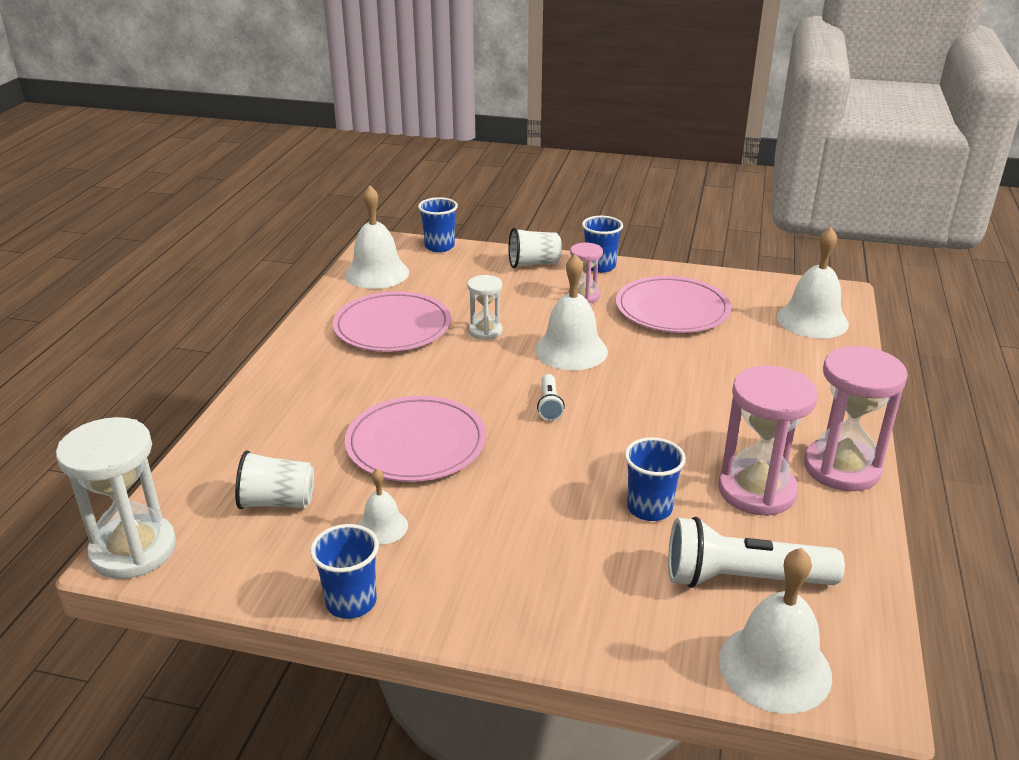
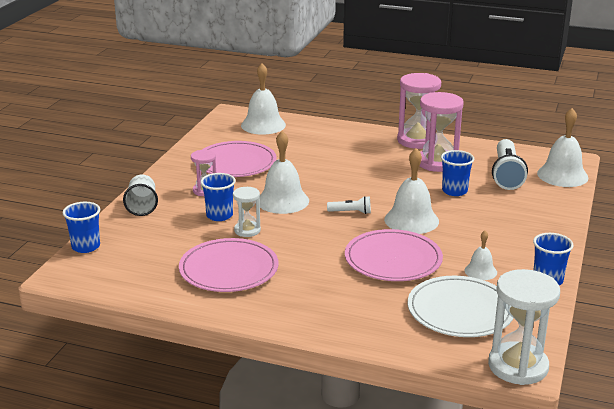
camera: 85 degrees left, 5 degrees down
white cup [235,451,314,509] -> white plate [408,276,513,337]
white bell [345,186,409,289] -> white bell moved to [384,148,439,234]
blue cup [582,216,623,273] -> blue cup moved to [200,173,236,221]

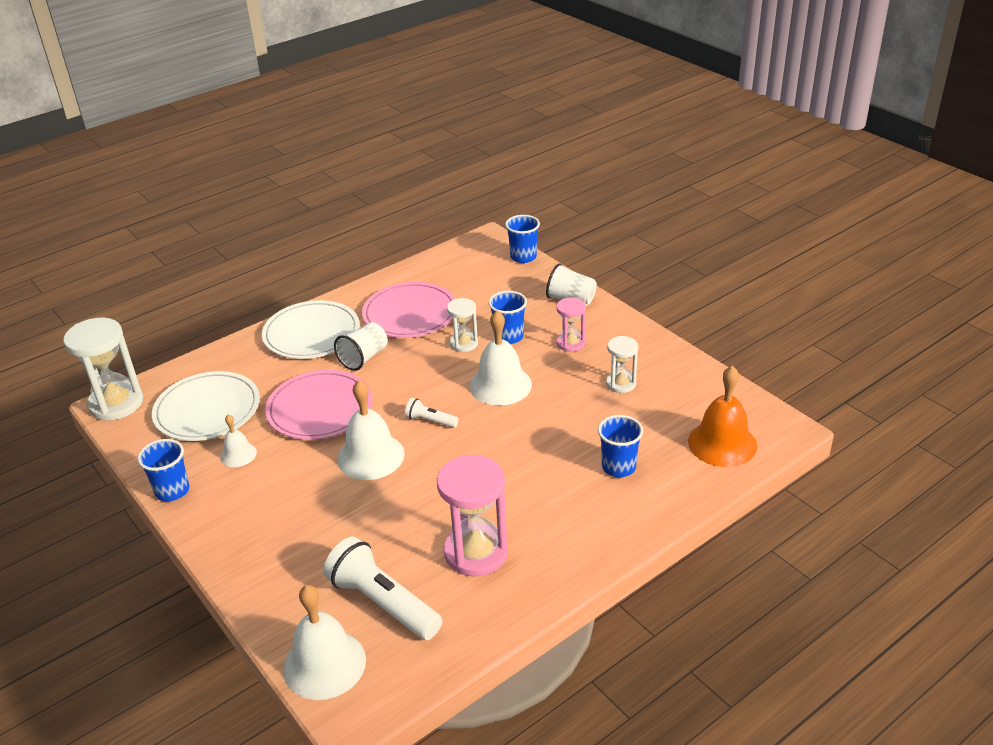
camera: 125 degrees right, 10 degrees up
pink plate [202,141,277,177] -> white hourglass [606,336,638,393]
white bell [241,63,286,135] -> orange bell [688,366,757,467]
white flashlight [327,196,371,214] -> white flashlight turned 75 degrees clockwise [405,398,459,428]
pink hourglass [397,73,441,149] -> none
blue cup [441,150,474,196] -> blue cup moved to [598,415,643,477]
none -> white plate [262,300,360,359]
none -> white cup [334,322,388,371]

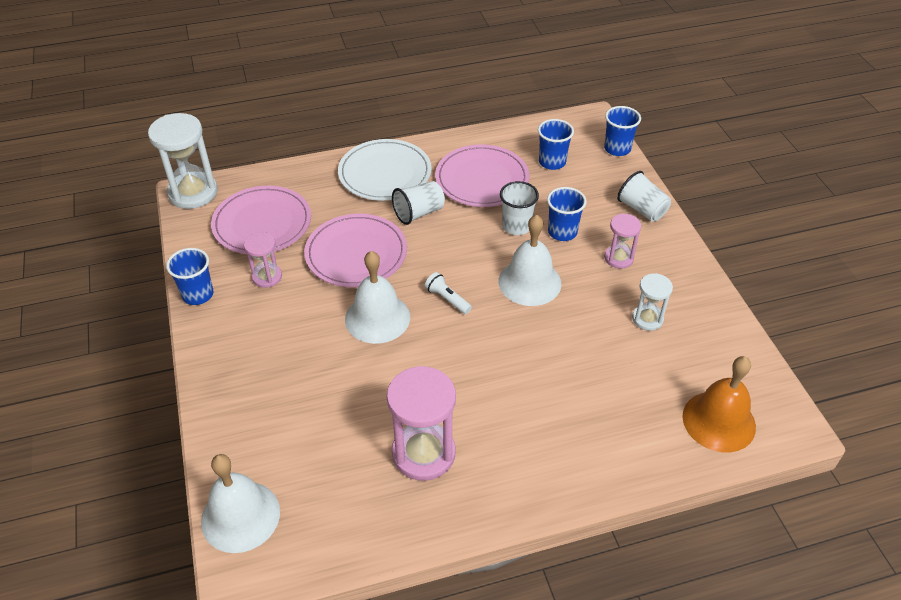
camera: 20 degrees right, 10 degrees up
white plate [152,371,260,441] -> pink plate [211,186,311,254]
white bell [220,414,257,467] -> pink hourglass [244,232,282,288]
white flashlight [323,536,442,640] -> none
white hourglass [447,298,478,352] -> white cup [500,181,539,235]
blue cup [598,415,643,477] -> blue cup moved to [538,119,574,170]

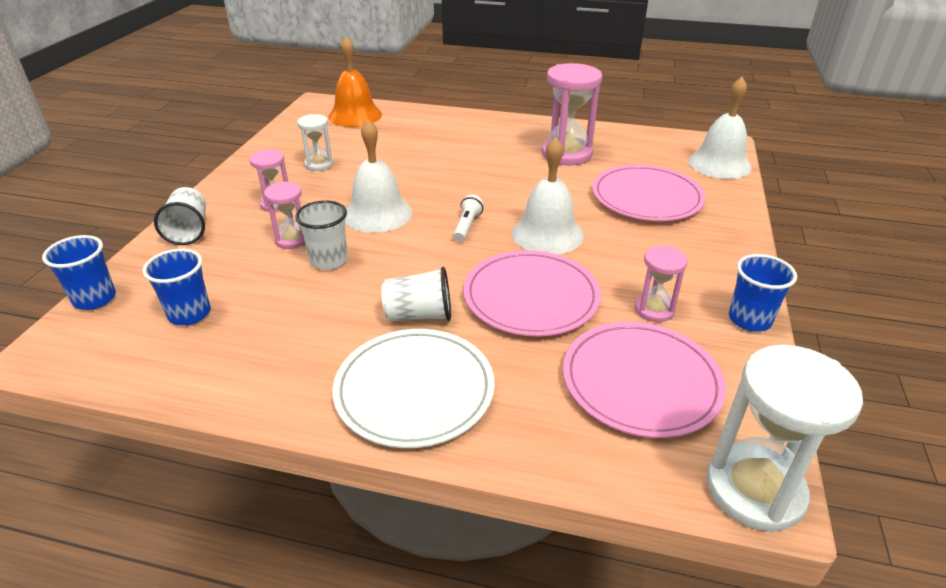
camera: 150 degrees left, 10 degrees down
white flashlight [425,272,472,314] -> white flashlight turned 150 degrees counterclockwise [453,195,484,242]
pink plate [435,144,530,207] -> pink plate moved to [592,165,706,221]
blue cup [547,187,587,241] -> pink hourglass [264,182,305,249]

